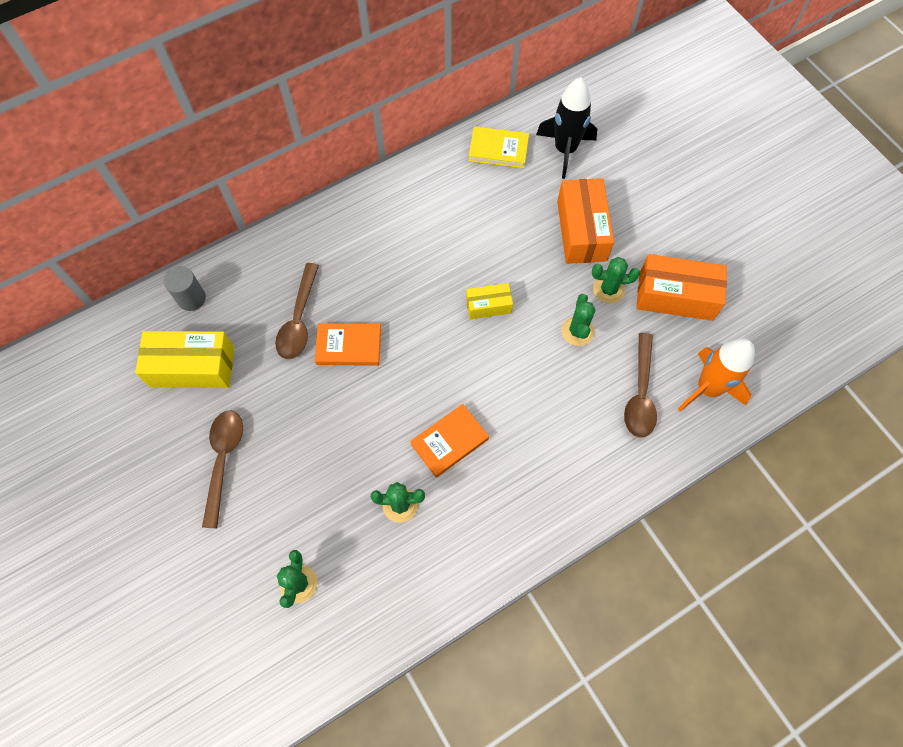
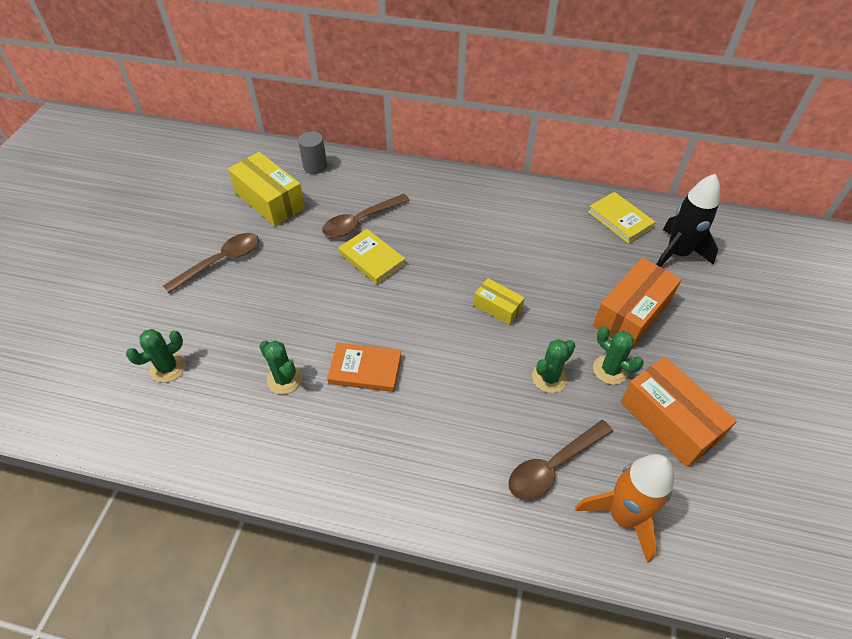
camera: 45 degrees right, 15 degrees down
orange book [315,323,381,366] -> yellow book [338,229,406,285]

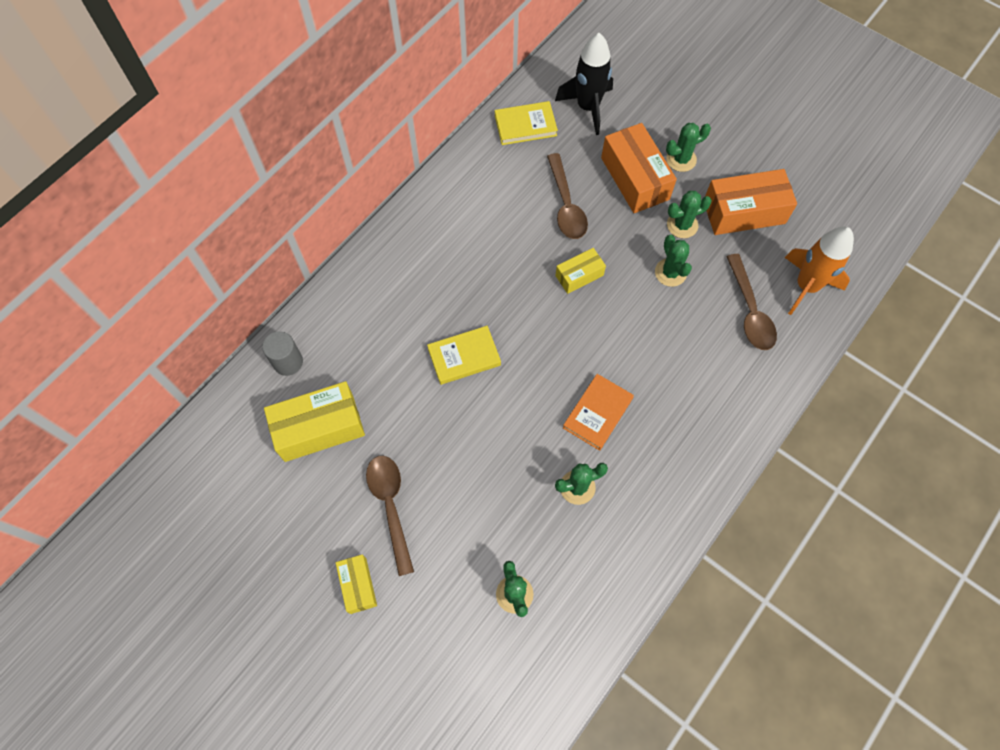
camera: 65 degrees left, 15 degrees up
brown spoon [322,194,410,238] -> brown spoon moved to [547,153,588,239]
none -> yellow box [336,554,377,614]
none -> green cactus [666,123,711,172]

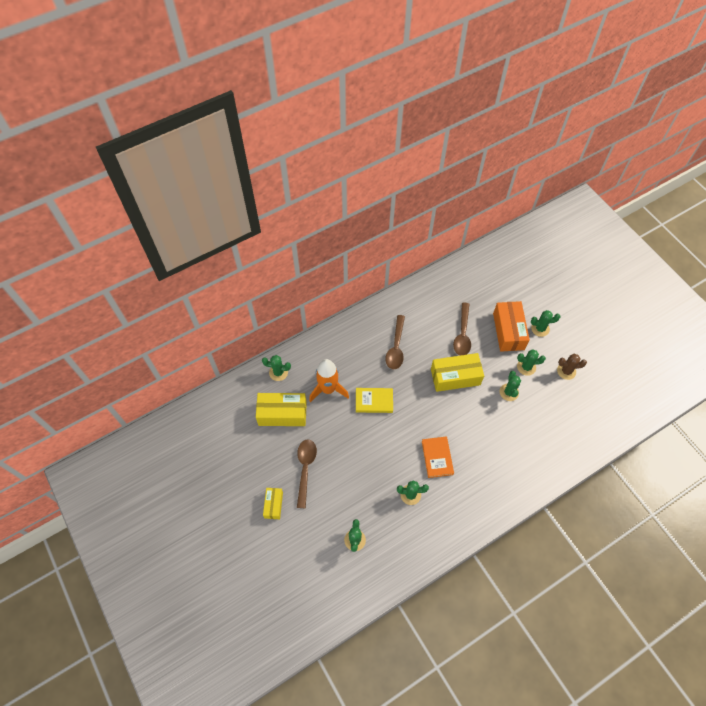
camera: 20 degrees right, 5 degrees down
grey cylinder [262,331,303,376] -> green cactus [262,355,291,381]
yellow book [495,101,558,145] -> none
black rocket [555,33,613,135] -> none
yellow box [555,248,606,294] -> yellow box [431,353,484,392], size x1.80
orange book [563,374,634,451] -> orange book turned 60 degrees counterclockwise [422,436,454,478]
orange box [705,169,797,235] -> brown cactus [557,354,587,380]
brown spoon [726,254,777,350] -> brown spoon moved to [385,315,405,369]
orange rocket [785,227,854,315] -> orange rocket moved to [309,359,349,402]

